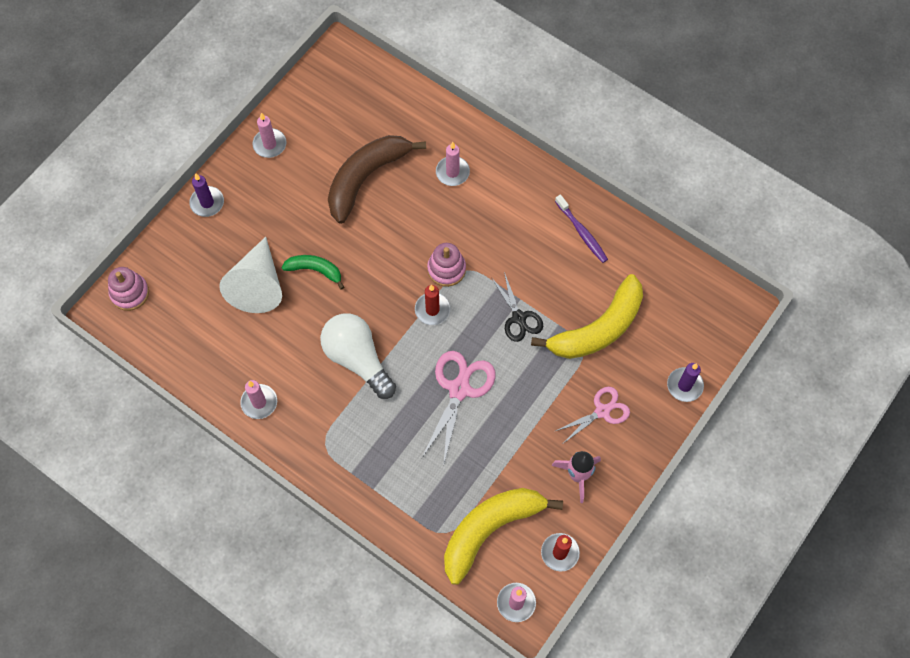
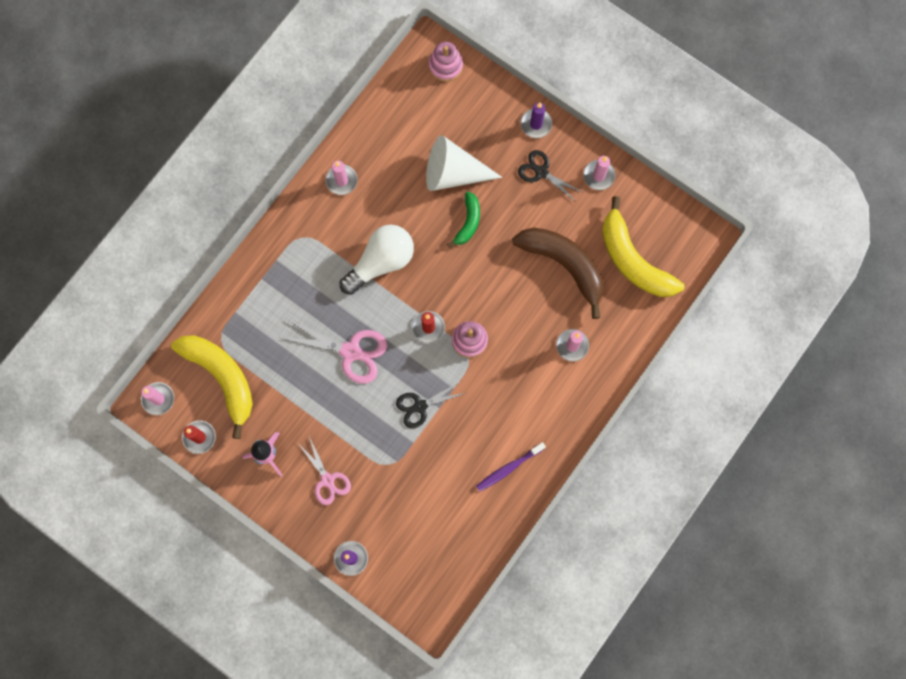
camera: 90 degrees right, 10 degrees up
yellow banana [531,274,643,359] -> yellow banana moved to [602,196,684,297]
none -> black scissors [518,150,584,202]

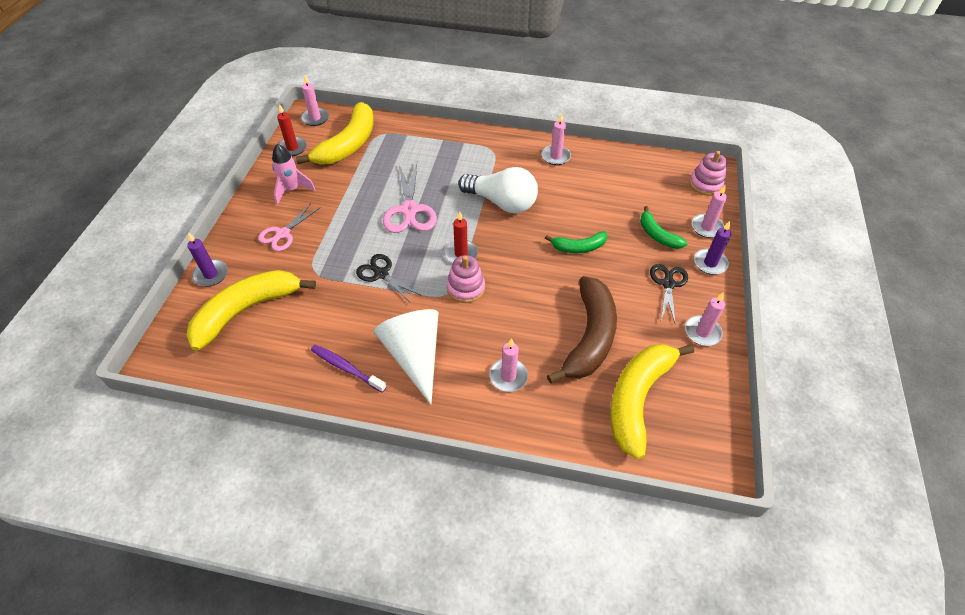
camera: 65 degrees right, 25 degrees down
white cone [426,135,502,191] -> white cone moved to [373,309,439,404]
none -> yellow banana [187,270,316,351]
none -> green banana [640,206,687,249]
none -> pink candle [692,185,727,238]

